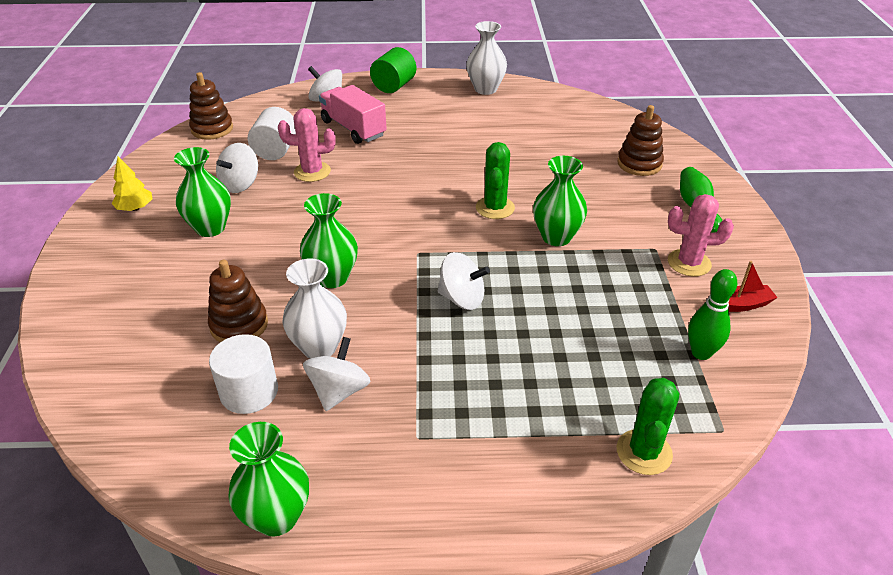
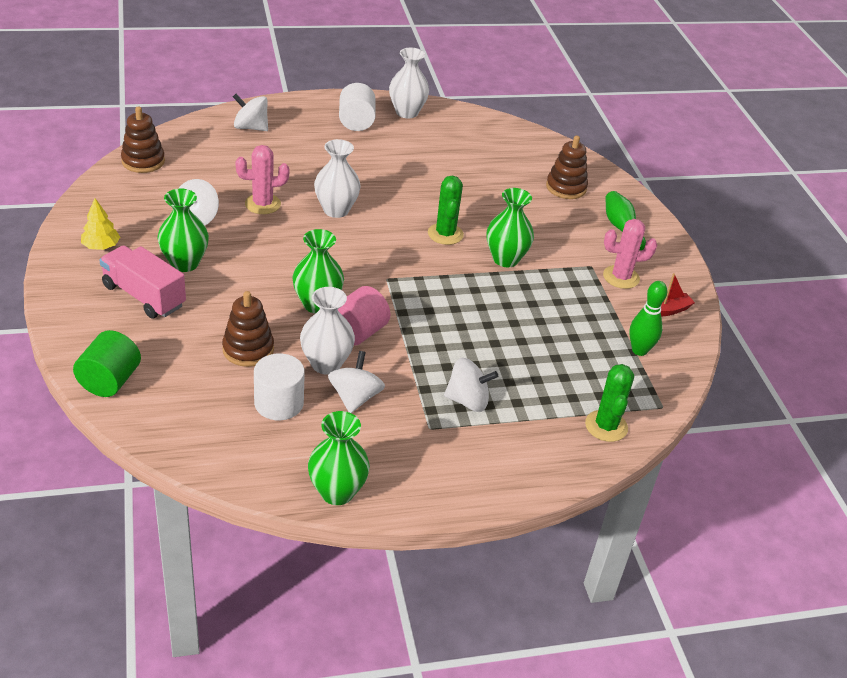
camera: 15 degrees left, 0 degrees up
white cylinder [248,107,296,160] -> white cylinder moved to [339,83,376,131]
pink truck [319,85,387,144] -> pink truck moved to [99,245,186,319]
green cylinder [370,47,416,93] -> green cylinder moved to [73,330,141,397]
white spinning top [438,252,490,310] -> white spinning top moved to [444,358,498,412]
none -> white vase [314,139,361,218]
none -> pink cylinder [338,286,390,346]

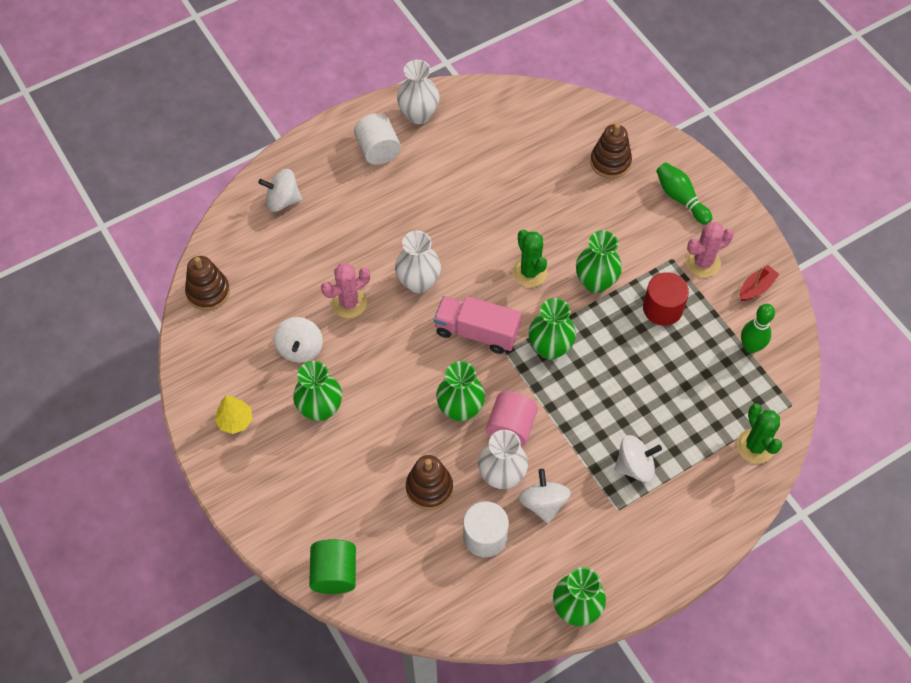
camera: 15 degrees left, 20 degrees up
pink truck [99,245,186,319] -> pink truck moved to [434,296,521,354]
none -> green vase [528,298,576,360]
none -> red cylinder [643,272,689,326]

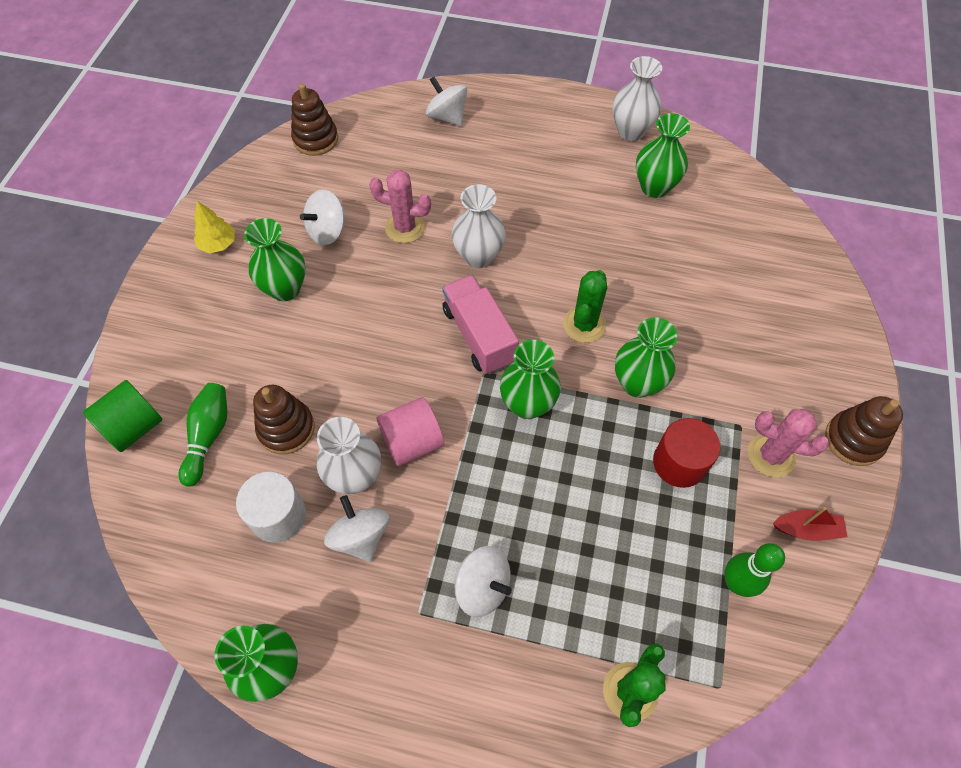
camera: 45 degrees right, 0 degrees up
white cylinder [354,113,401,165] -> none
green vase [436,361,485,422] -> green vase moved to [636,113,690,198]
white spinning top [519,469,571,523] -> white spinning top turned 60 degrees counterclockwise [324,495,389,562]
brown stacking toy [590,123,632,179] -> brown stacking toy moved to [825,396,903,466]
green bowling pin [656,163,712,225] -> green bowling pin moved to [178,383,227,487]

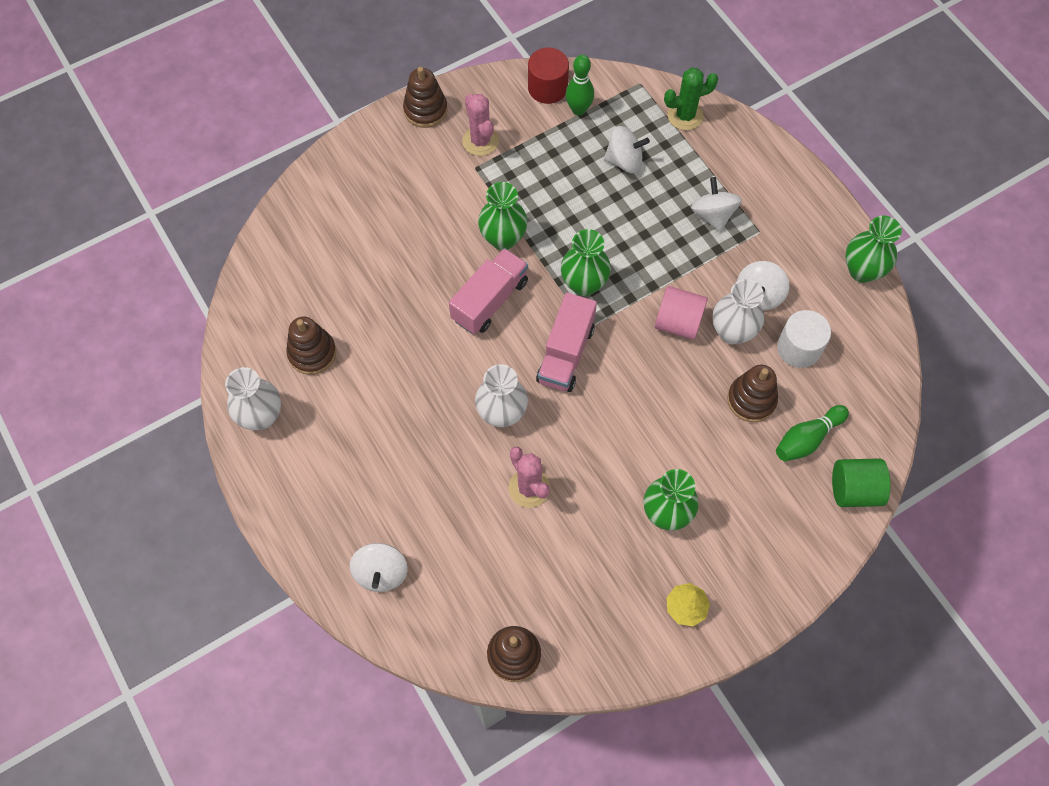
camera: 135 degrees left, 5 degrees up
white spinning top [300,189,346,245] -> white spinning top moved to [604,126,650,173]
green cactus [563,270,607,343] -> pink truck [449,248,528,334]
green vase [636,113,690,198] -> brown stacking toy [286,317,336,375]
red cylinder [653,418,720,488] -> red cylinder moved to [528,48,569,104]
red boat [773,507,847,541] -> none

